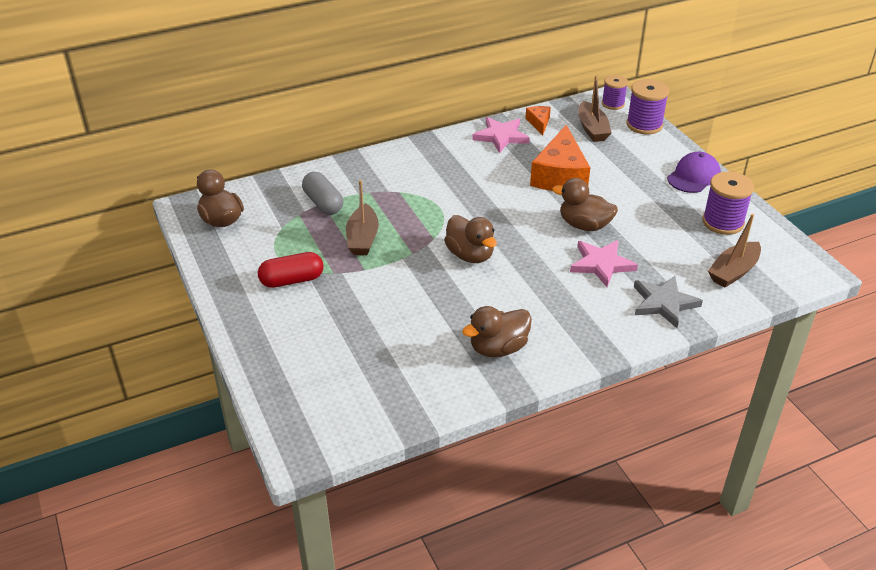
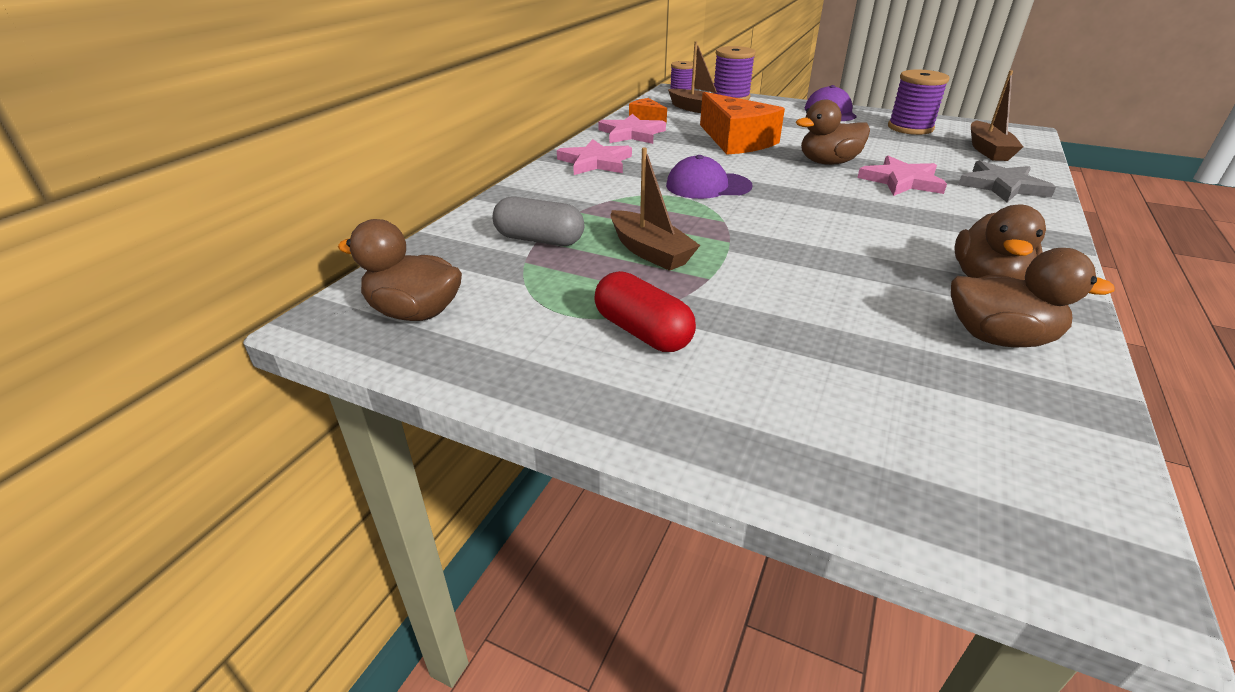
camera: 40 degrees left, 5 degrees down
red capsule [258,252,324,288] -> red capsule turned 75 degrees counterclockwise [594,271,696,352]
brown duck [444,215,497,263] -> brown duck moved to [951,248,1115,347]
none -> pink star [557,139,632,175]
none -> purple cap [666,155,752,199]

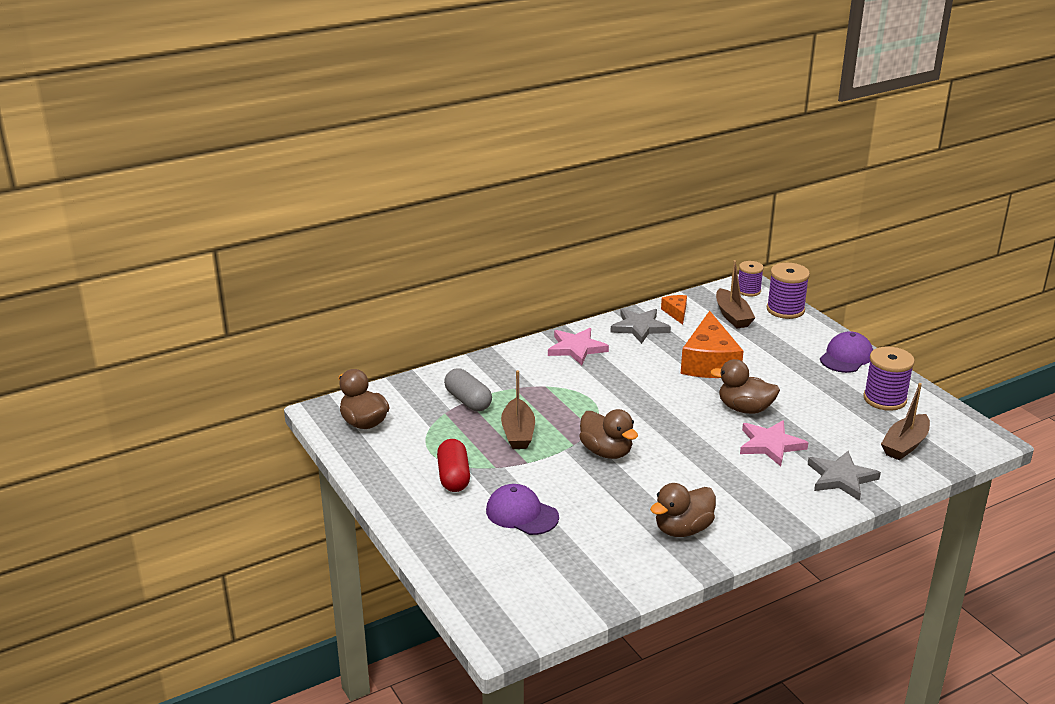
camera: 35 degrees right, 5 degrees down
pink star [598,114,666,144] -> grey star [610,308,671,344]
purple cap [666,155,752,199] -> purple cap moved to [486,484,559,535]
brown duck [951,248,1115,347] -> brown duck moved to [579,409,638,459]

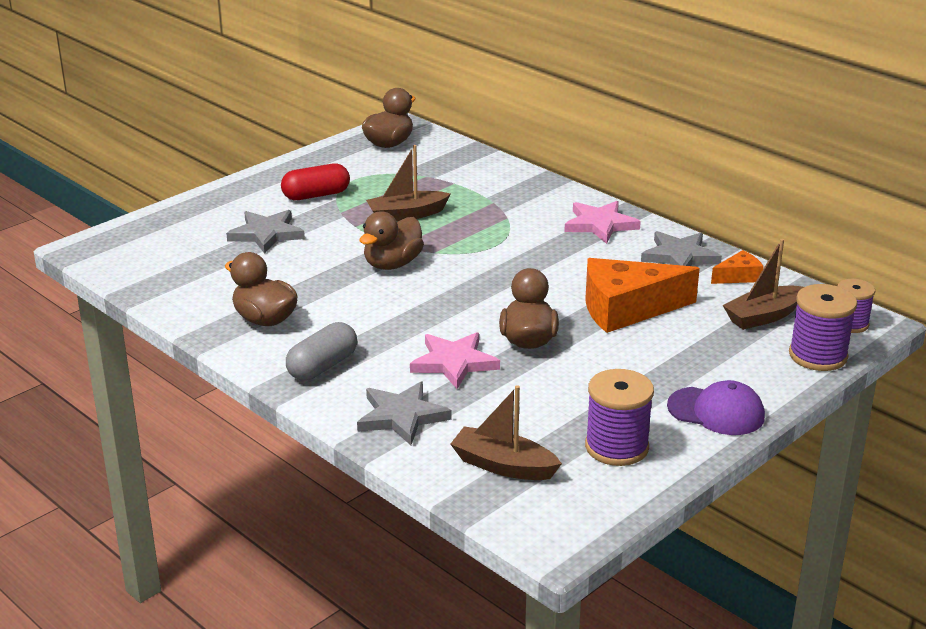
camera: 75 degrees right, 0 degrees up
grey capsule [444,368,492,411] -> grey capsule moved to [286,322,357,381]
purple cap [486,484,559,535] -> grey star [226,210,305,254]

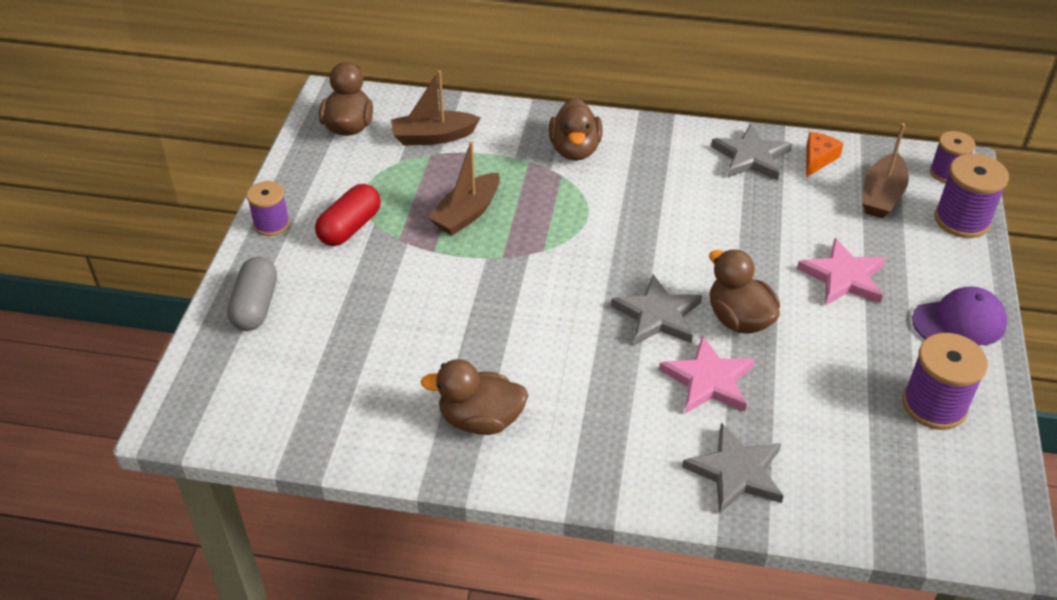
camera: 35 degrees left, 15 degrees up
grey star [226,210,305,254] -> grey star moved to [611,274,702,345]
grey capsule [286,322,357,381] -> grey capsule moved to [227,257,277,331]
brown duck [360,211,424,270] -> brown duck moved to [549,98,603,161]
brown boat [450,385,562,480] -> brown boat moved to [391,70,481,146]
pink star [564,201,641,244] -> pink star moved to [797,238,886,306]
orange cheese [585,258,700,333] -> none
none -> purple spool [247,181,290,236]

